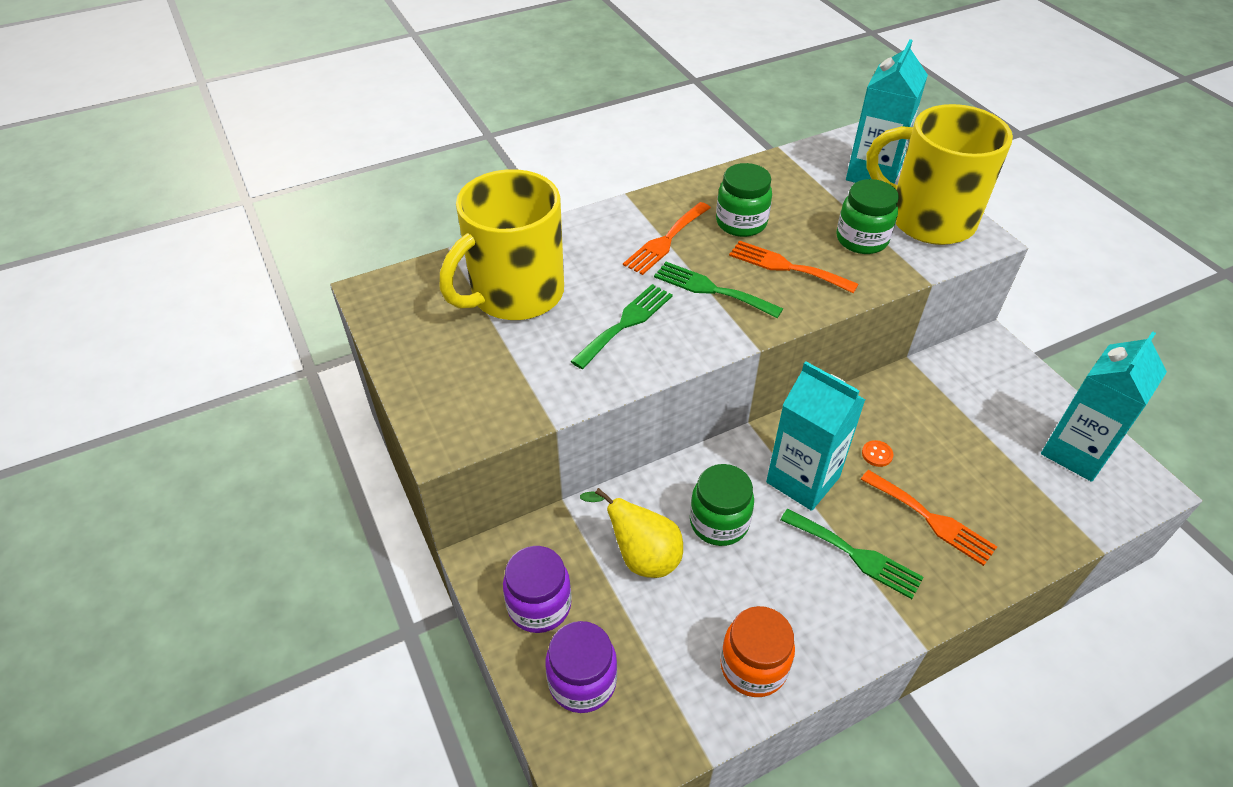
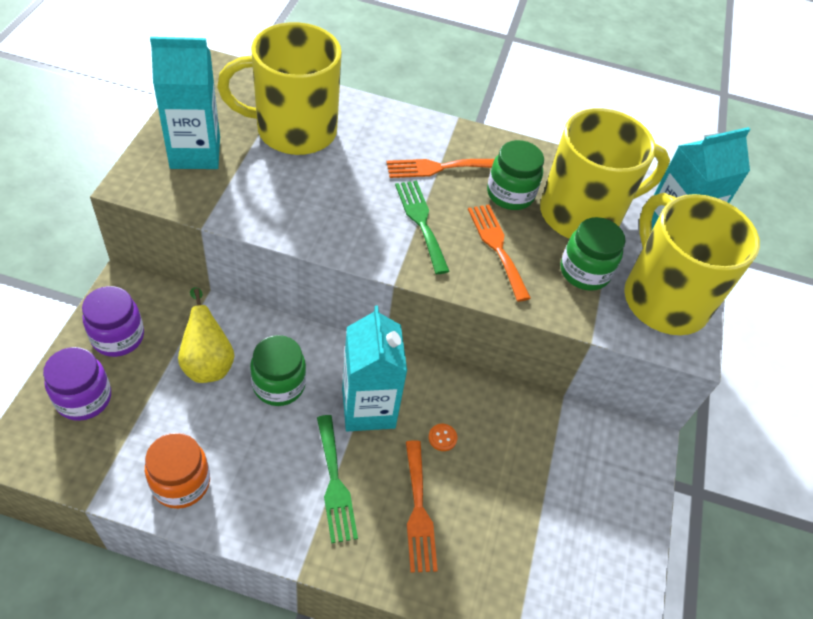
camera: 35 degrees right, 5 degrees up
green fork [570,284,673,369] -> none
turquoise carton [1041,331,1167,482] -> turquoise carton moved to [150,37,220,169]
none -> yellow mug [540,108,670,239]

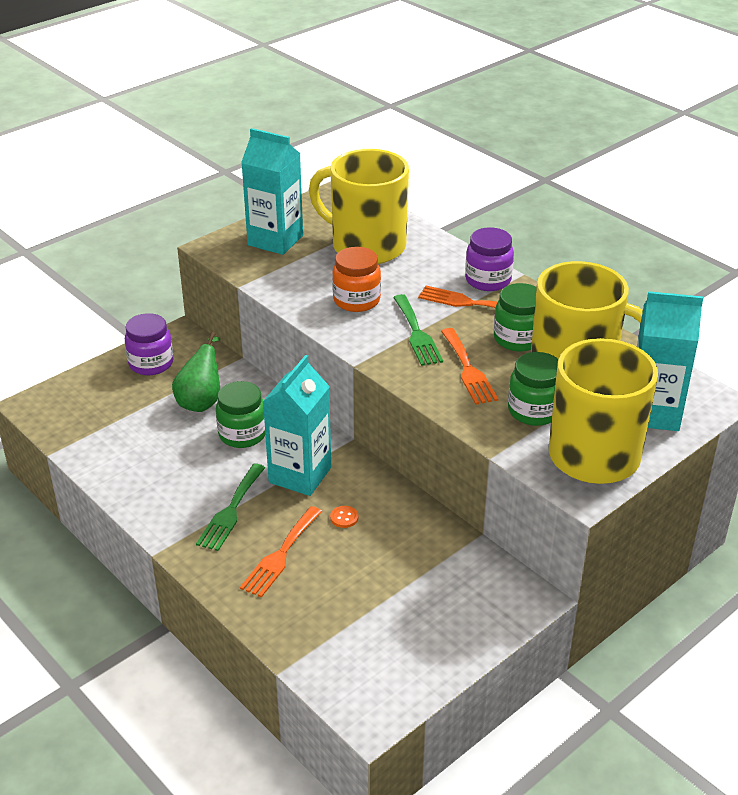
camera: 40 degrees right, 15 degrees down
purple jar [43,347,111,421] -> purple jar moved to [465,227,514,291]
orange jar [145,433,210,509] -> orange jar moved to [332,247,381,312]
yellow pear [178,287,235,383] -> green pear [172,332,220,412]
green fork [395,180,449,274] -> green fork turned 150 degrees clockwise [393,294,443,366]
orange fork [468,204,531,302] -> orange fork turned 150 degrees clockwise [441,328,498,405]

